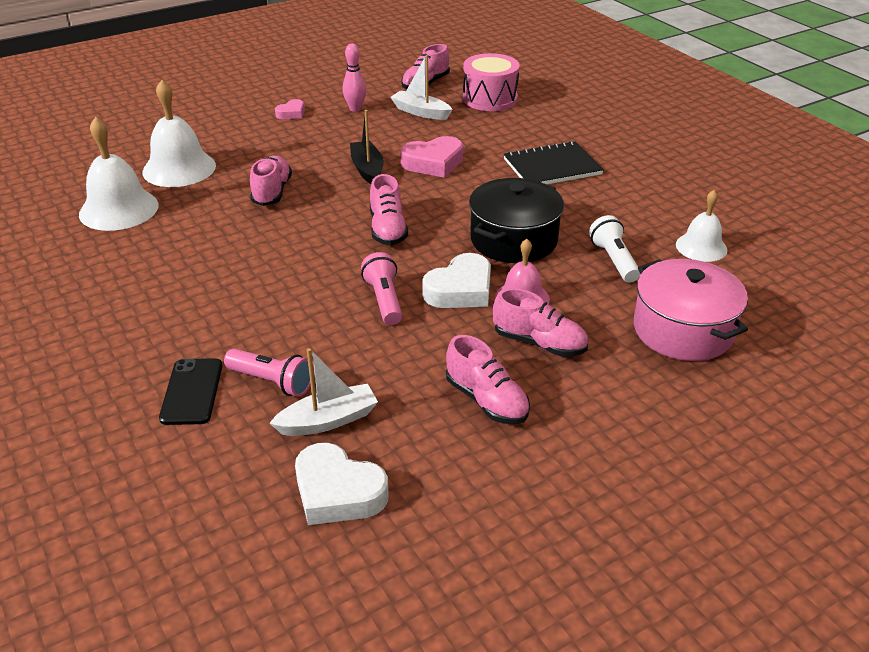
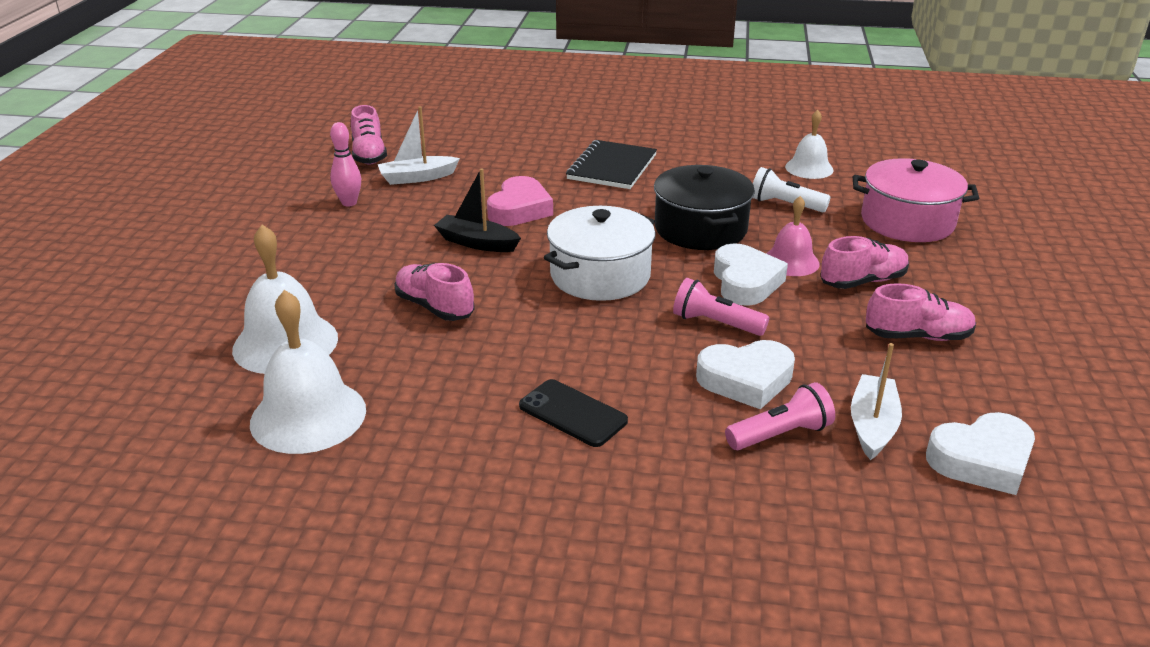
camera: 50 degrees left, 5 degrees down
black phone [159,358,222,425] -> black phone moved to [519,379,628,447]
pink heart [275,99,305,119] -> none
pink shoe [370,174,408,245] -> white pot [544,206,656,301]
pink drum [463,53,520,111] -> none
none -> white heart [696,340,795,410]

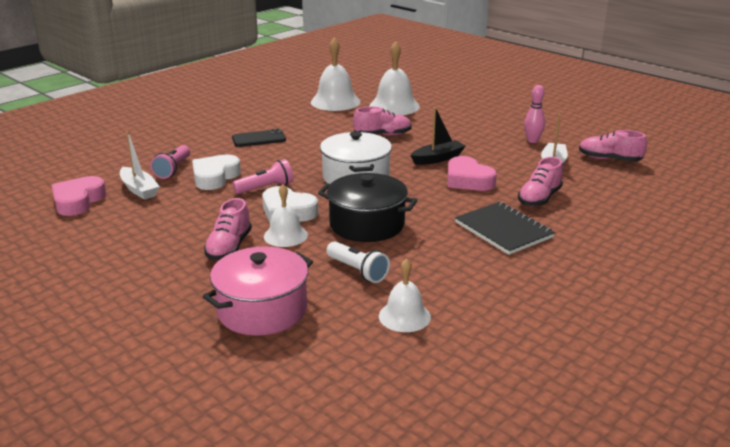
camera: 125 degrees right, 5 degrees down
white flashlight [753,167,831,212] -> white flashlight turned 75 degrees clockwise [326,241,390,283]
pink bell [766,196,820,276] -> white bell [264,184,308,247]
pink shoe [866,283,976,341] -> pink shoe moved to [518,157,563,207]
white heart [926,412,1035,495] -> pink heart [52,176,106,216]

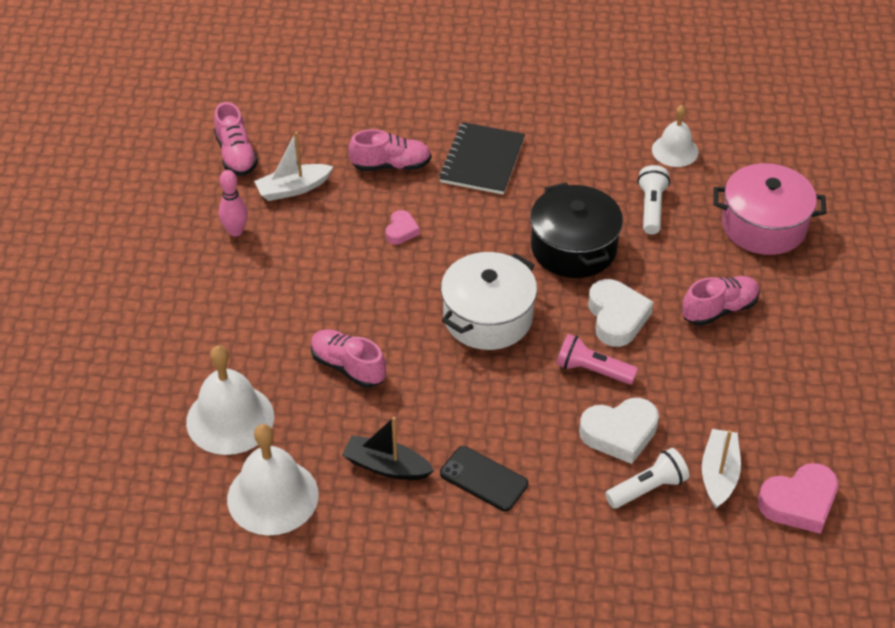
camera: 130 degrees left, 20 degrees up
pink flashlight [150,145,190,179] -> white flashlight [605,448,689,509]
white bell [264,184,308,247] -> none
black boat [410,107,466,165] -> black boat moved to [342,417,434,480]
pink heart [448,156,497,191] -> pink heart [386,210,420,244], size x0.55

